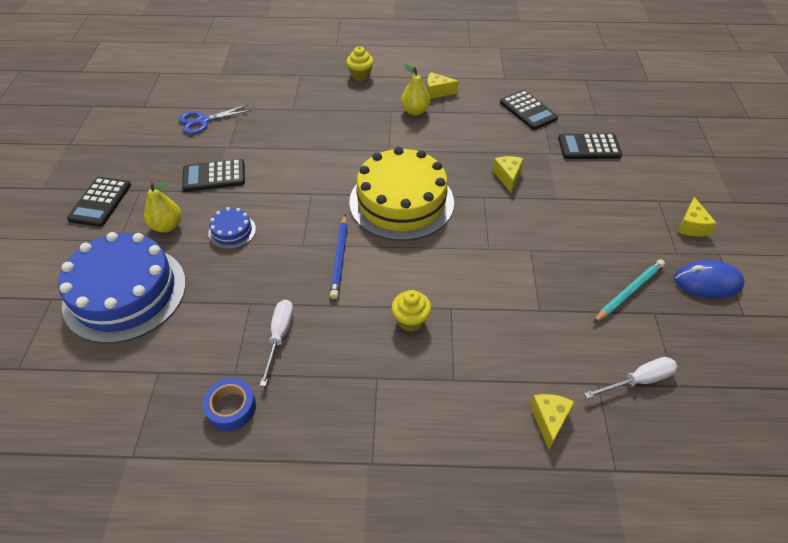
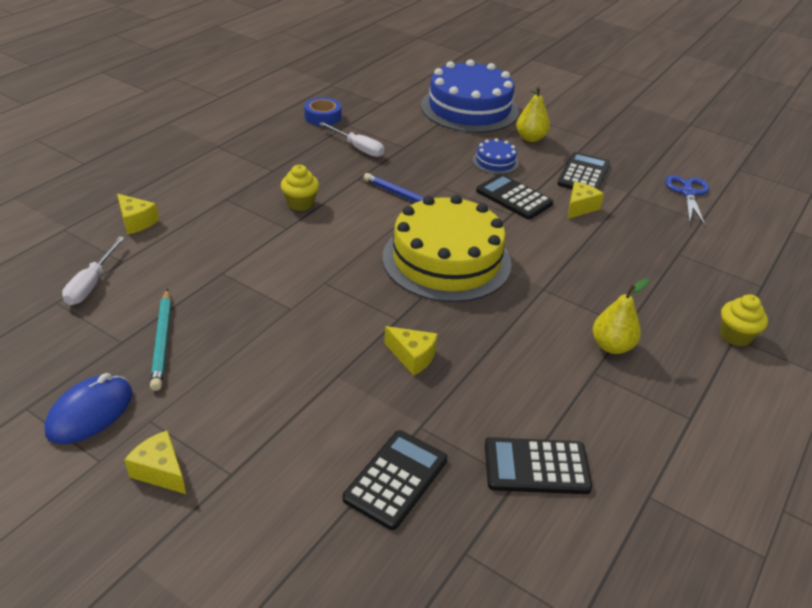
camera: 120 degrees right, 10 degrees down
black calculator [67,177,131,227] -> black calculator moved to [476,174,553,219]
yellow cheese [427,72,459,99] -> yellow cheese moved to [567,181,604,219]

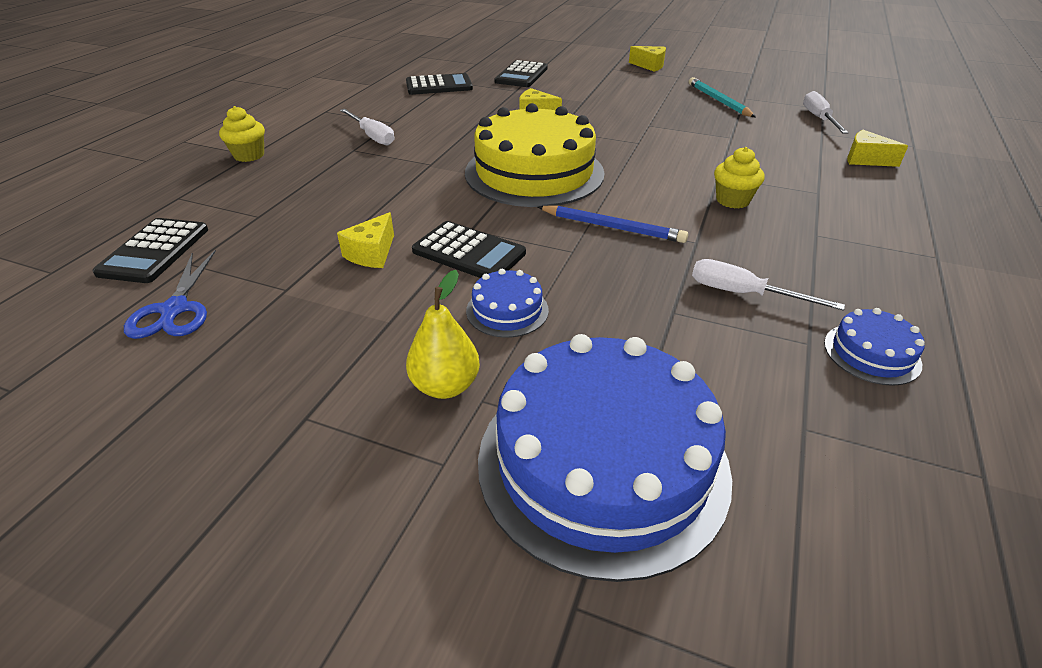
camera: 170 degrees right, 0 degrees up
blue mouse [44,373,133,444] -> none
blue tape [304,97,341,126] -> blue cake [824,308,925,386]
black calculator [558,152,610,190] -> black calculator moved to [92,218,208,283]
yellow pear [593,279,649,354] -> white screwdriver [340,109,395,146]

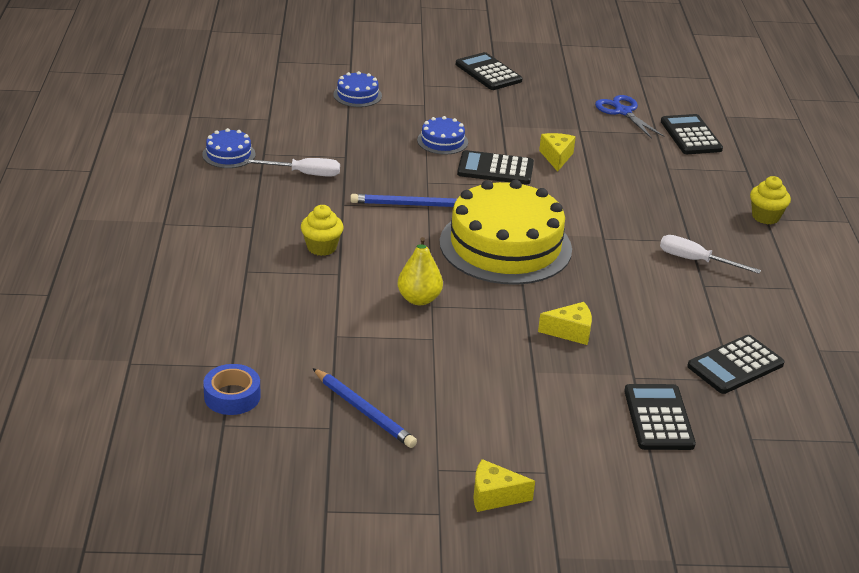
camera: 155 degrees right, 5 degrees down
yellow pear [406,270,480,399] -> yellow pear moved to [397,237,443,305]
blue cake [478,334,732,582] -> blue cake [333,71,382,107], size x0.43
turquoise pencil [689,77,756,117] -> blue pencil [312,368,417,448]
white screwdriver [803,91,849,133] -> blue tape [203,364,261,415]
yellow cheese [847,130,908,167] -> none
none -> black calculator [456,52,522,90]

